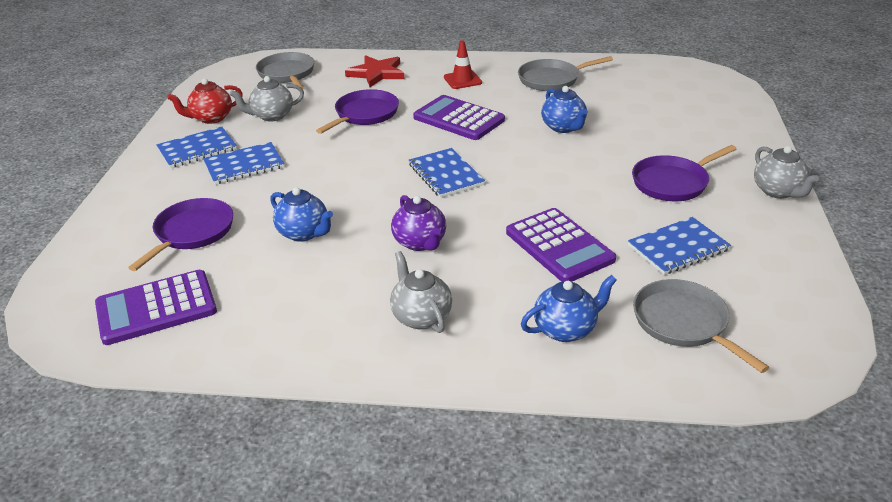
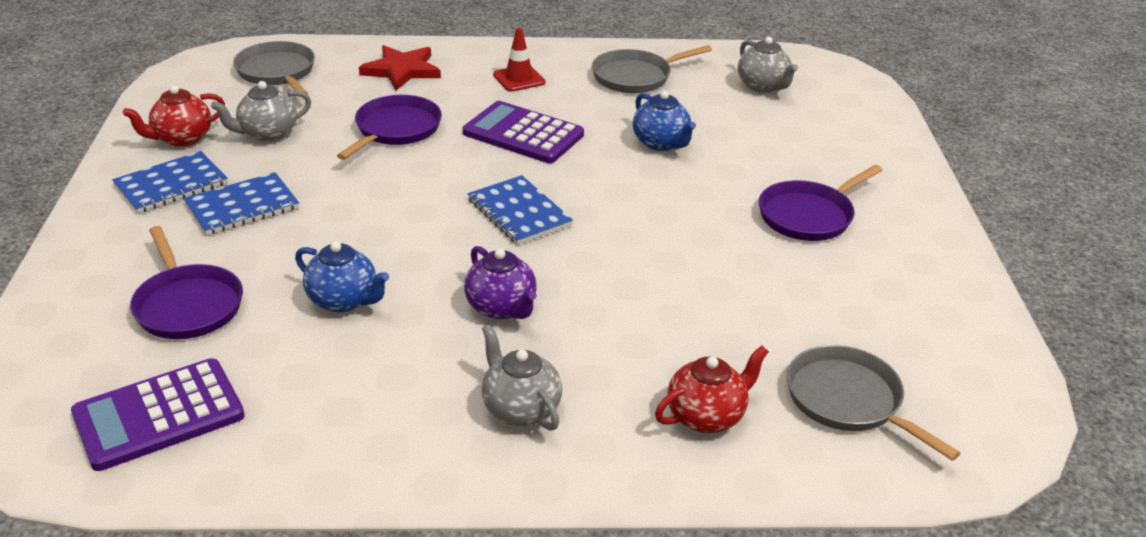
camera: 10 degrees left, 0 degrees up
purple pan [128,198,233,271] -> purple pan turned 135 degrees clockwise [130,226,243,339]
purple calculator [506,208,616,282] -> none
blue teapot [521,275,617,342] -> red teapot [655,346,769,433]
blue notebook [628,217,731,275] -> none
grey teapot [754,146,819,199] -> grey teapot moved to [738,37,798,93]

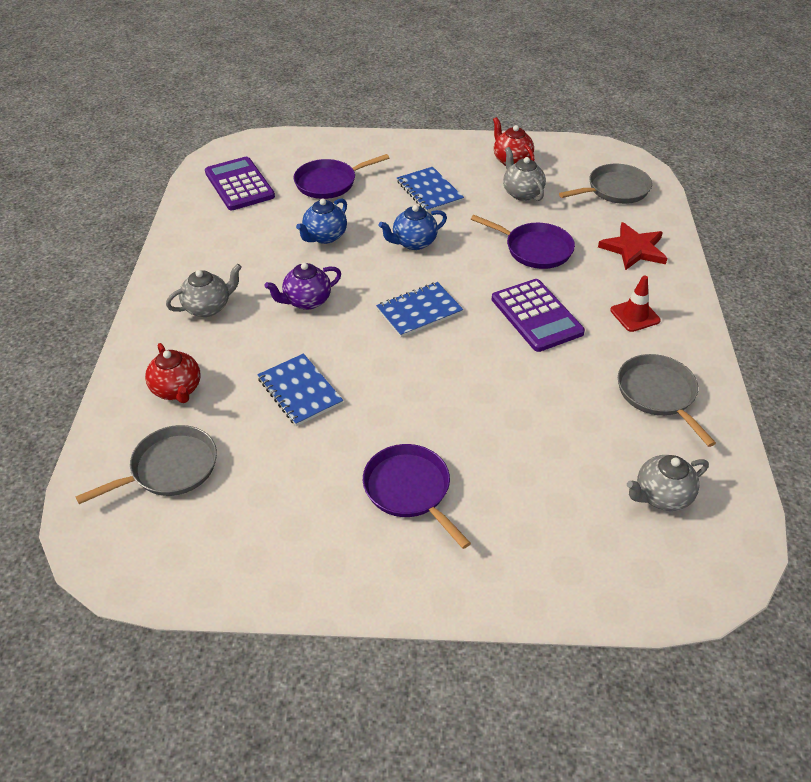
camera: 95 degrees right, 10 degrees up
blue notebook [112,151,228,213] -> blue notebook moved to [257,354,343,426]
purple calculator [463,101,584,163] -> purple calculator turned 120 degrees clockwise [492,279,585,352]
blue teapot [633,91,696,151] -> blue teapot moved to [379,205,447,250]

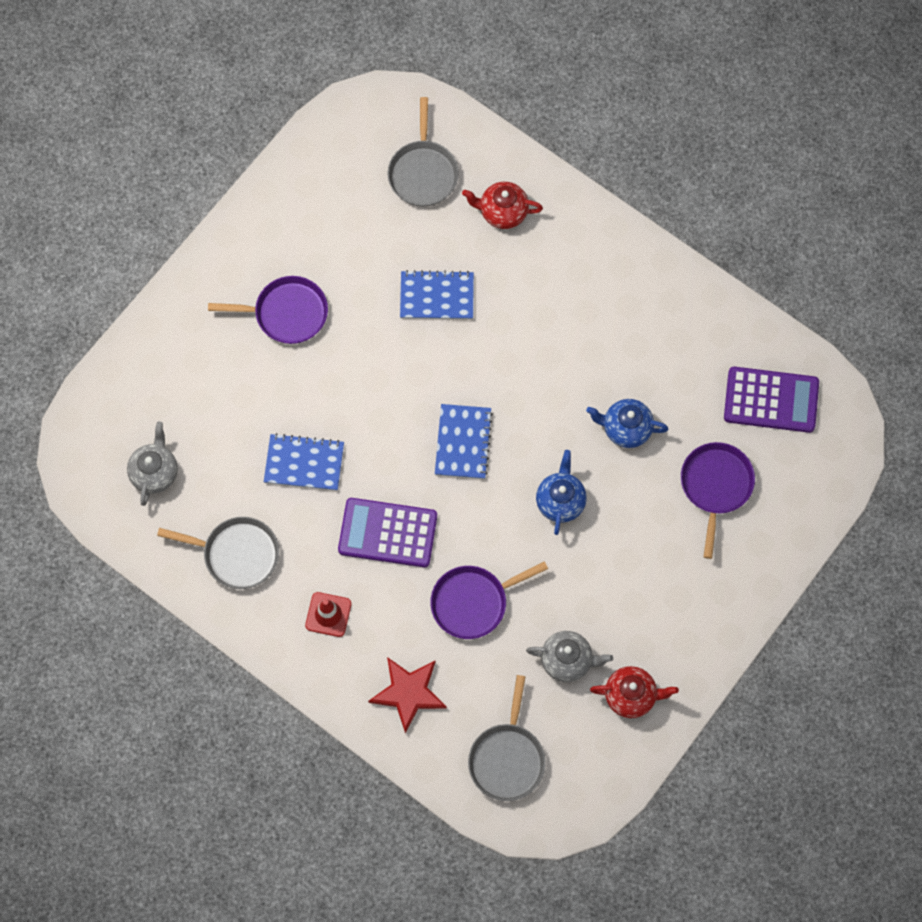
camera: 125 degrees right, 25 degrees up
grey teapot [166,264,242,317] -> none
purple teapot [265,263,341,310] -> none
blue teapot [296,199,347,244] -> blue teapot turned 60 degrees counterclockwise [586,399,669,448]
blue notebook [397,167,464,212] -> blue notebook moved to [264,433,344,491]

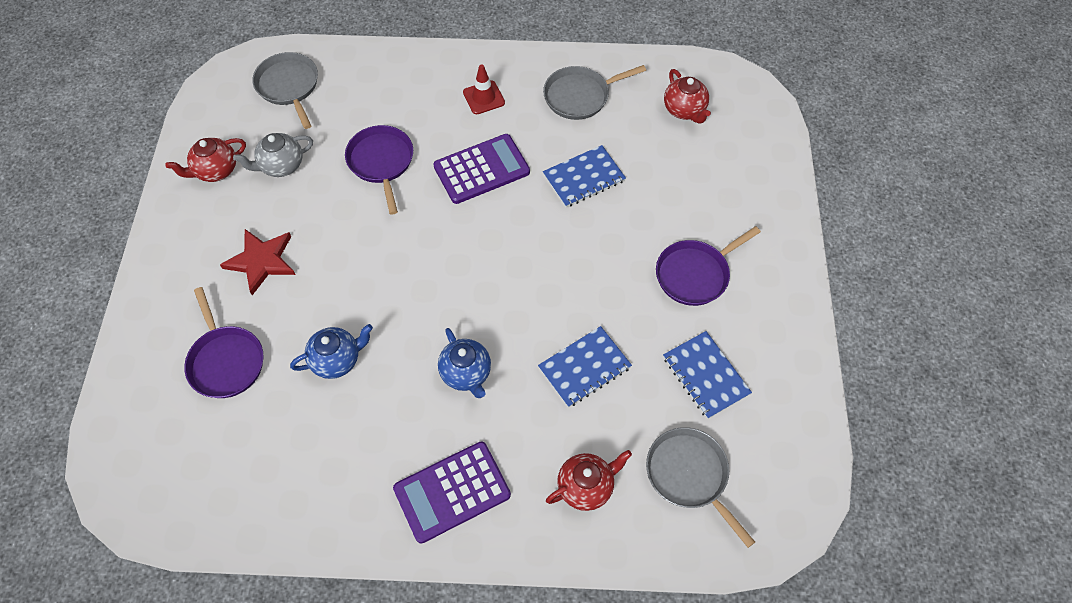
camera: 145 degrees right, 10 degrees down
grey teapot [127,421,178,506] -> red teapot [664,69,711,124]
red star [368,657,447,733] -> red star moved to [220,229,295,295]
purple pan [430,561,548,639] -> purple pan turned 45 degrees counterclockwise [345,125,413,215]
blue notebook [435,404,493,479] -> blue notebook moved to [663,331,752,419]
blue teapot [536,450,587,535] -> blue teapot moved to [438,328,491,398]
purple calculator [724,367,819,433] -> purple calculator moved to [393,442,511,544]

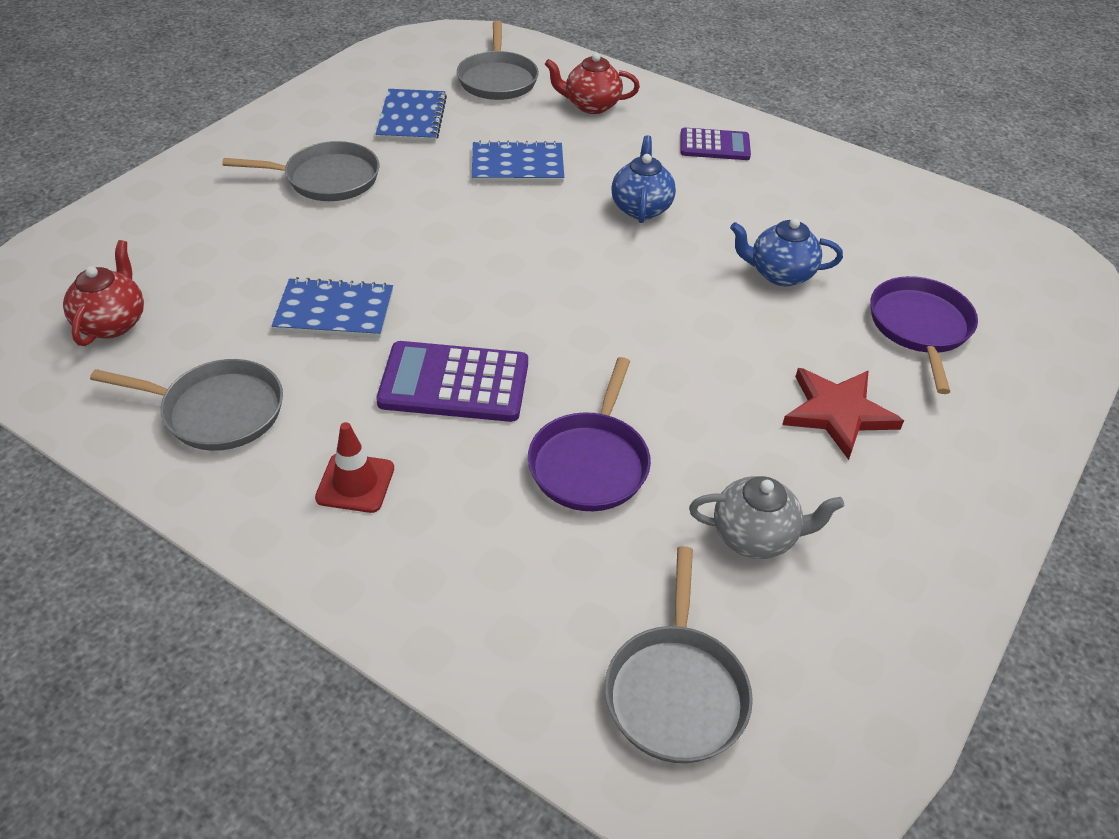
camera: 150 degrees left, 15 degrees down
red teapot [165,138,246,182] -> none
purple calculator [393,442,511,544] -> purple calculator [681,128,751,160], size x0.64
purple pan [656,226,761,306] -> grey pan [222,141,379,201]

